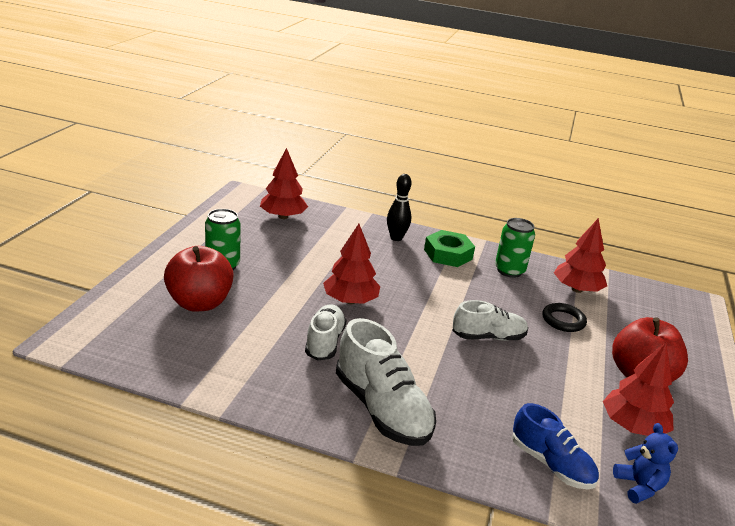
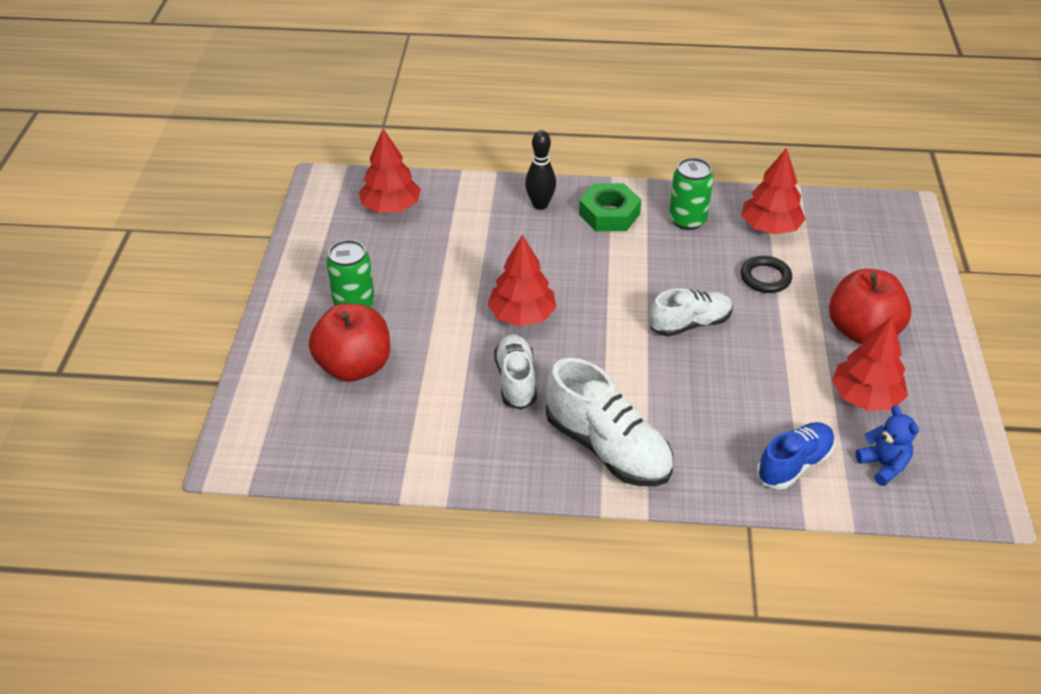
camera: 10 degrees left, 15 degrees up
blue shoe [512,403,599,489] -> blue shoe turned 75 degrees counterclockwise [757,422,835,489]

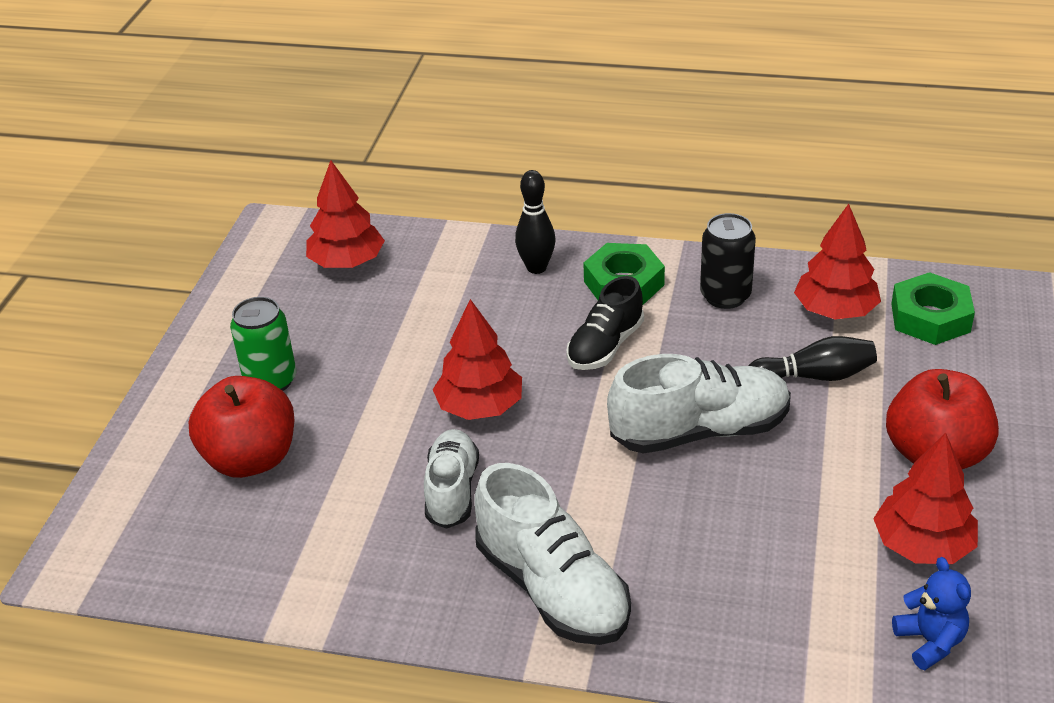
camera: 10 degrees right, 5 degrees down
white shoe [650,288,733,337] -> white shoe [607,354,791,454], size x1.55
green can [669,158,713,230] -> black can [700,213,756,309]
black ring [740,256,792,293] -> black bowling pin [748,336,877,381]
blue shoe [757,422,835,489] -> none
none -> black shoe [566,276,644,370]
none -> green nut [891,272,975,345]

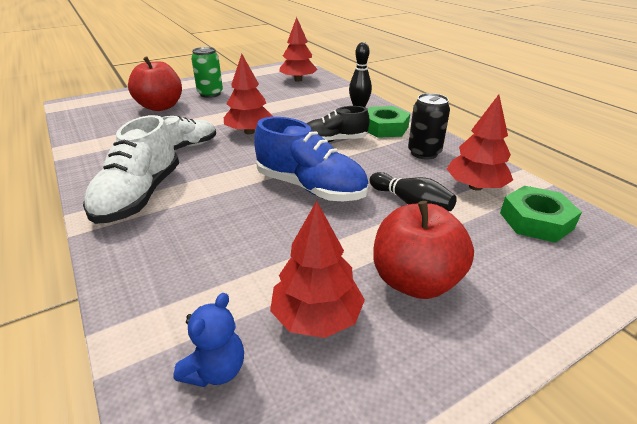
camera: 45 degrees right, 5 degrees down
white shoe [607,354,791,454] -> blue shoe [254,117,369,201]

